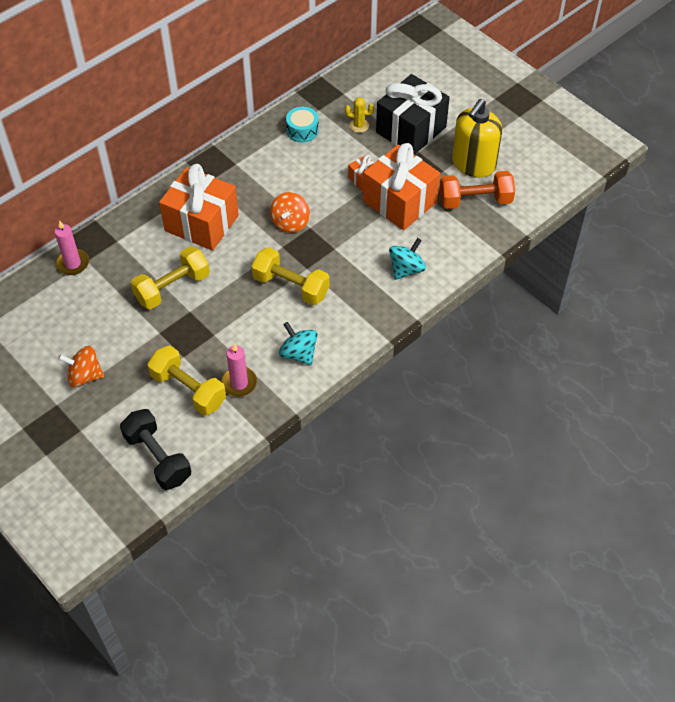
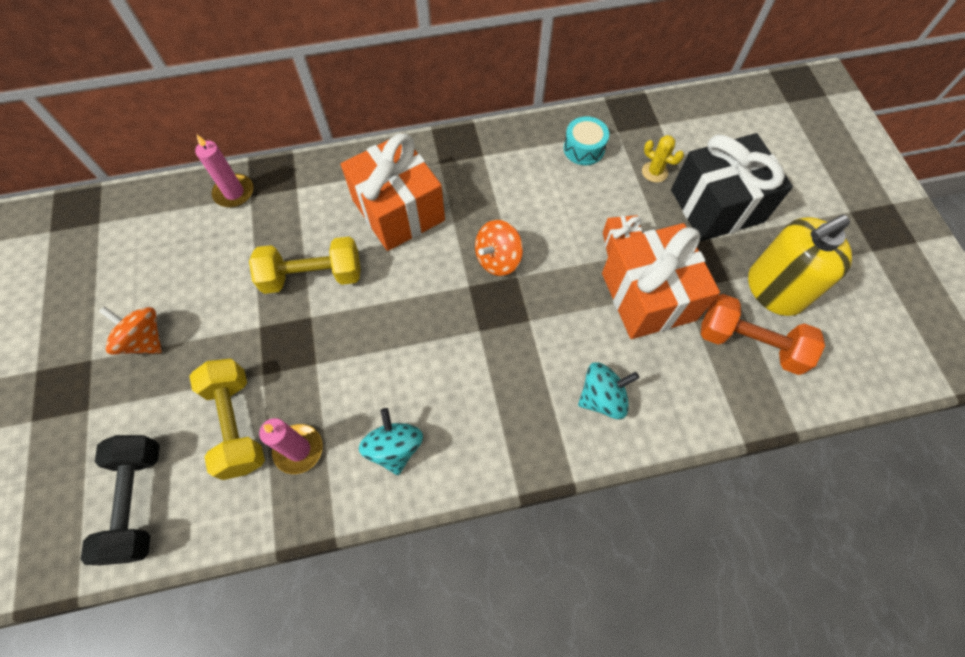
camera: 30 degrees right, 10 degrees up
yellow dumbbell [251,247,330,305] -> none

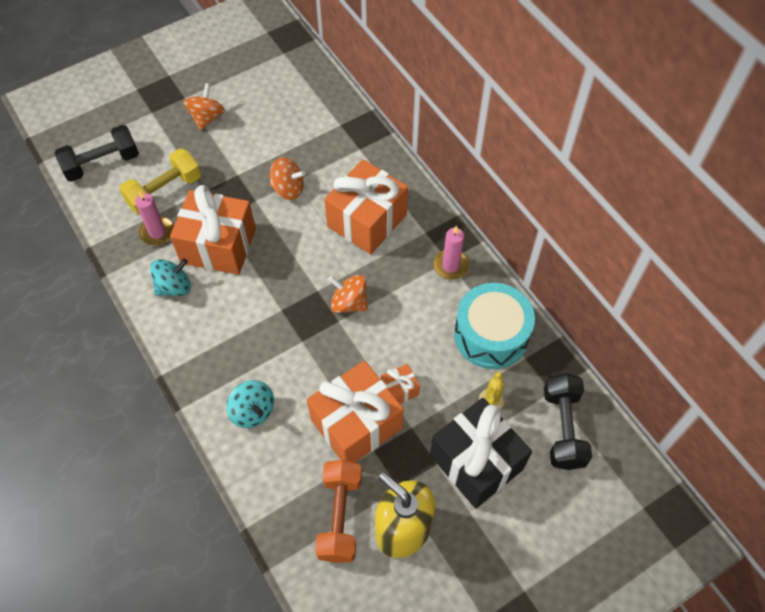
camera: 70 degrees right, 5 degrees down
pink candle [195,135,254,207] -> pink candle moved to [433,225,469,280]
yellow dumbbell [249,237,361,294] -> orange spinning top [270,157,305,200]
turquoise drum [564,116,609,165] -> turquoise drum [454,283,535,369], size x1.89
none -> orange gift [170,185,256,275]
none -> black dumbbell [544,373,592,470]

